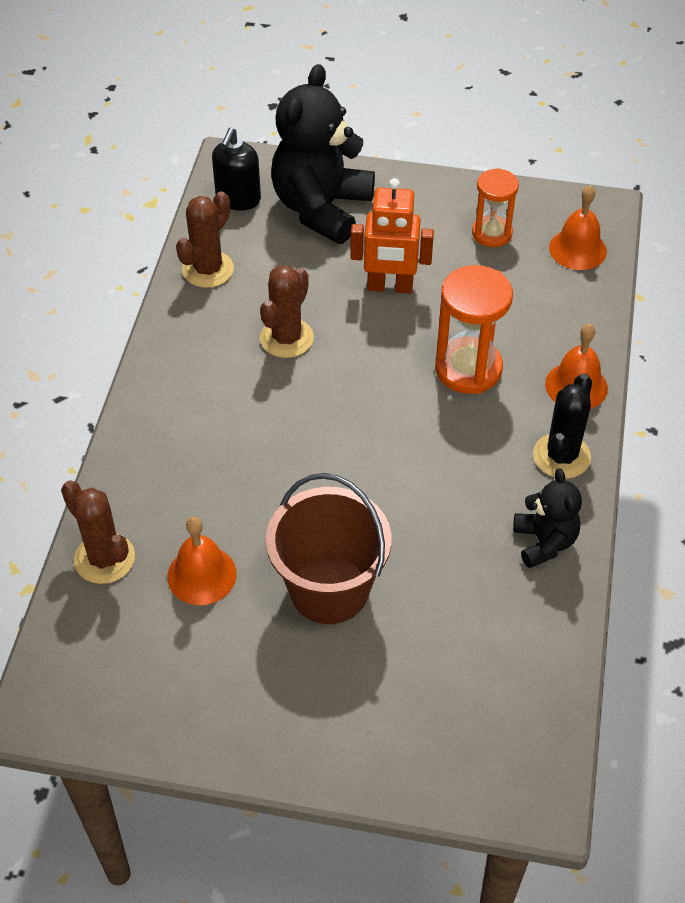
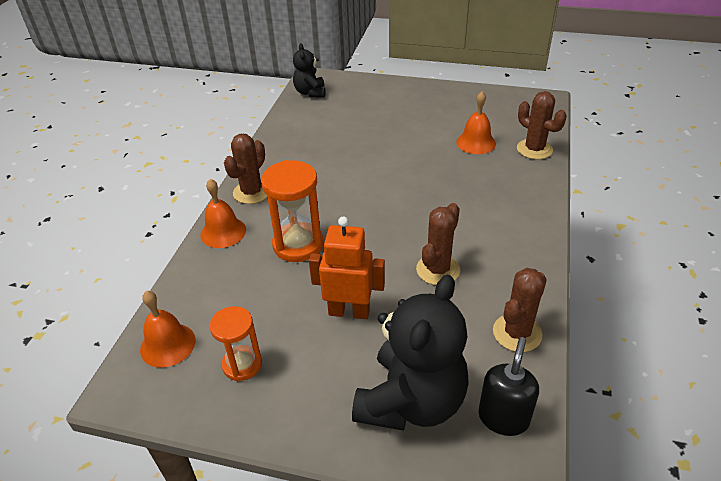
camera: 175 degrees left, 10 degrees down
brown bucket [266,473,391,624] -> none
black teddy bear [513,468,582,568] -> black teddy bear moved to [293,43,325,98]
black cactus [533,373,592,479] -> brown cactus [224,134,267,204]

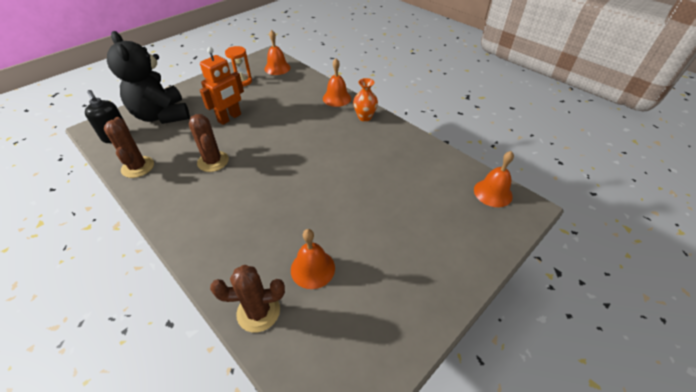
camera: 120 degrees right, 5 degrees up
brown cactus [224,134,267,204] -> orange vase [353,78,378,122]
orange hourglass [261,160,323,262] -> none
black teddy bear [293,43,325,98] -> orange bell [474,151,514,207]

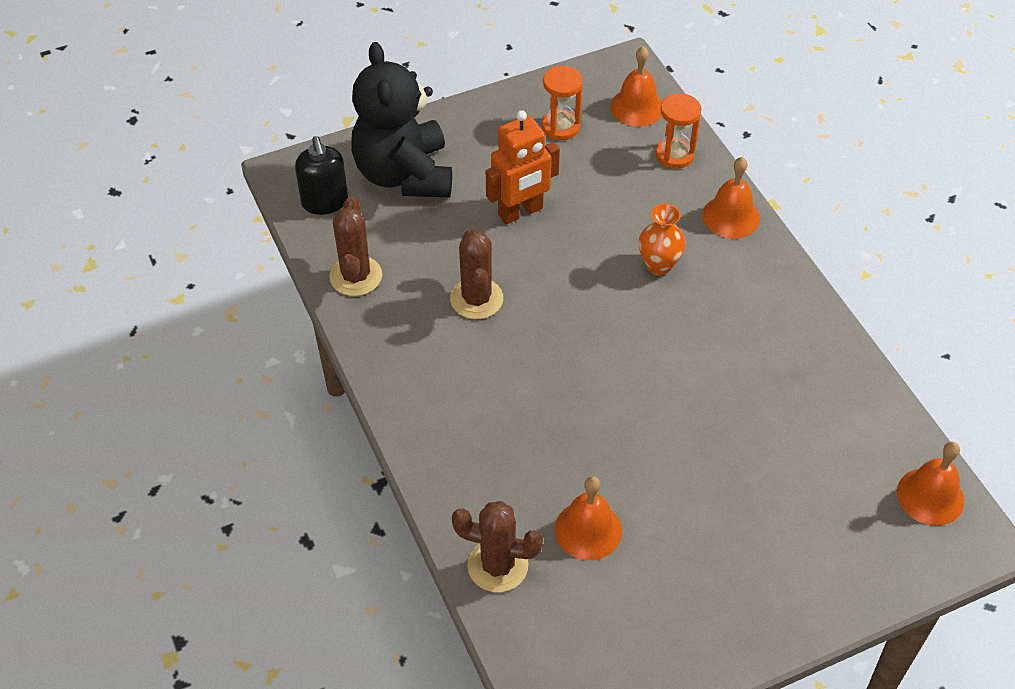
camera: 20 degrees right, 5 degrees up
orange vase [353,78,378,122] -> orange vase moved to [639,203,686,275]
none -> orange hourglass [655,93,701,169]

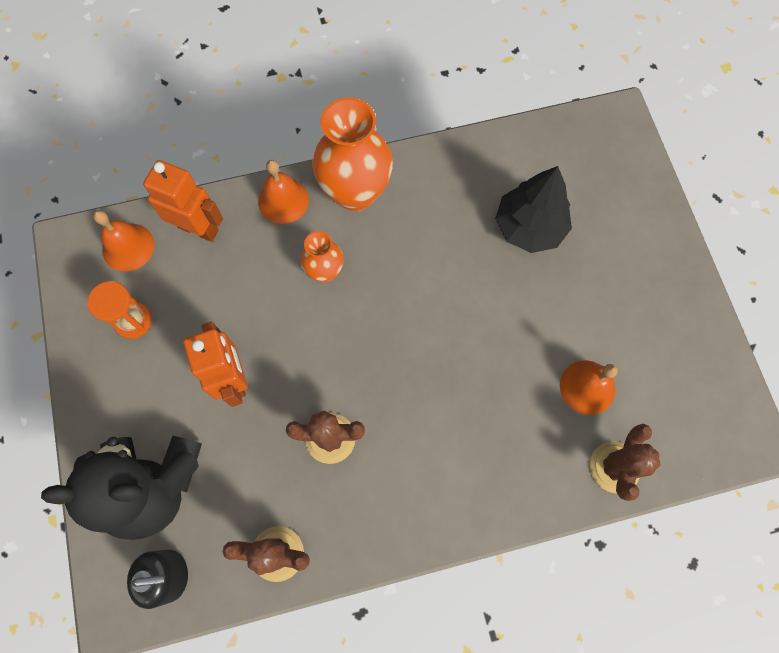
camera: 80 degrees left, 20 degrees up
orange hourglass [655,93,701,169] -> orange robot [143,160,223,242]
orange bell [897,442,964,526] -> none
none -> orange vase [312,97,393,211]
none -> black tree [495,166,572,253]

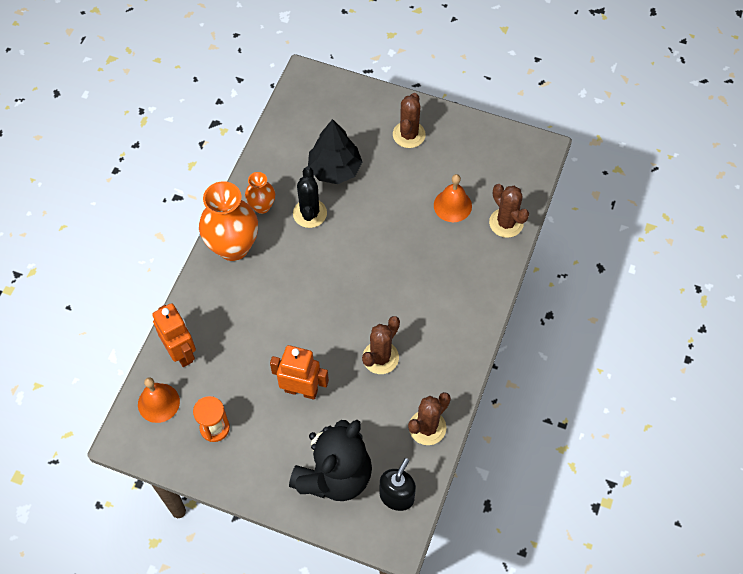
camera: 55 degrees left, 10 degrees down
orange robot [143,160,223,242] -> orange robot turned 90 degrees clockwise [152,303,196,367]
orange bell [258,160,309,224] -> none
orange vase [301,231,343,282] -> orange vase moved to [245,172,275,214]
none -> black cactus [293,167,327,228]
none -> brown cactus [393,93,426,148]

